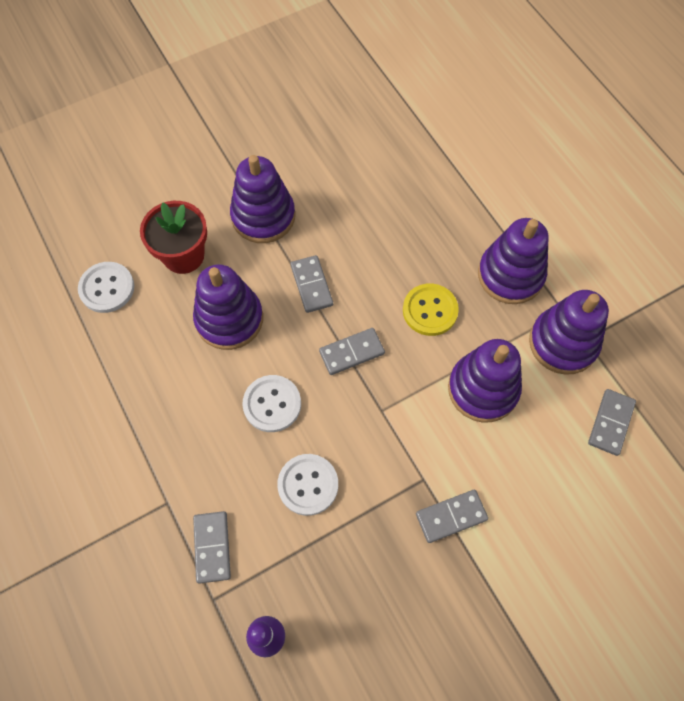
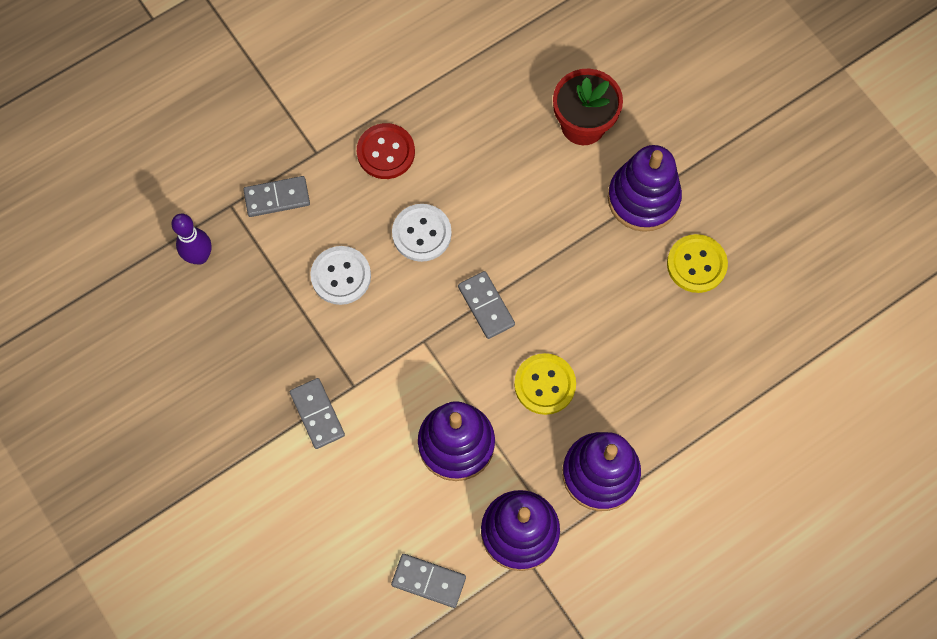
camera: 85 degrees right, 5 degrees up
white button [78,262,134,313] -> none
purple stacking toy [193,264,263,350] -> none
grey domino [290,255,333,313] -> none
none -> red button [357,123,415,179]
none -> yellow button [667,234,728,293]

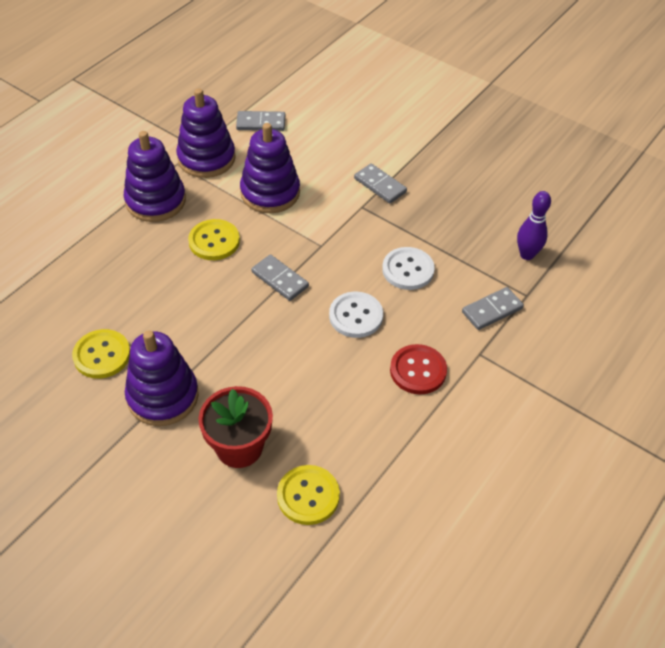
camera: 160 degrees right, 20 degrees down
none -> yellow button [277,465,340,525]

